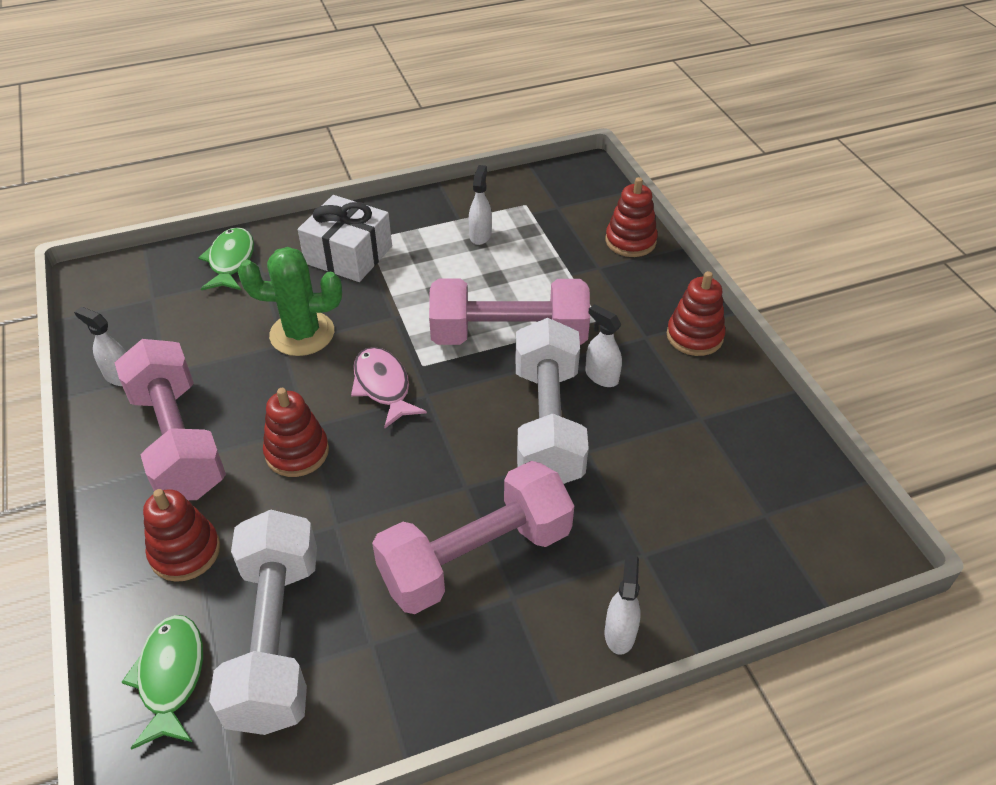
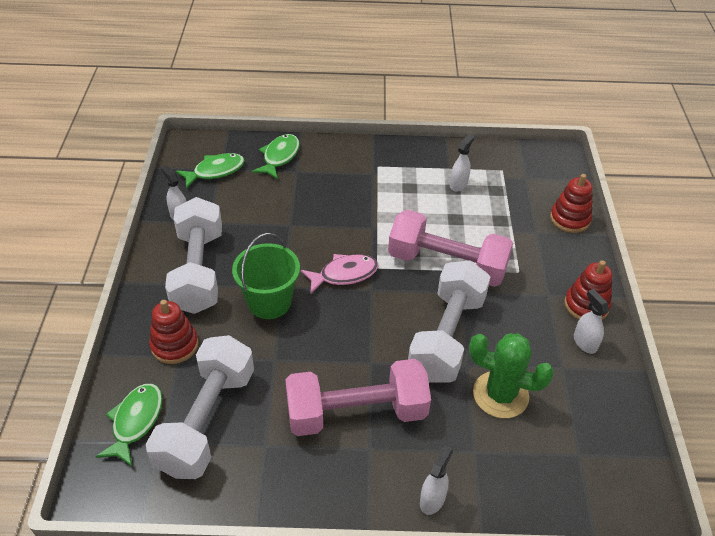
camera: 20 degrees right, 0 degrees up
pink dumbbell [115,339,226,500] -> white dumbbell [165,197,222,314]
green cactus [238,247,342,356] -> green cactus moved to [469,334,554,418]
red stacking toy [263,388,329,477] -> green bucket [232,233,300,319]
white gift [298,195,392,282] -> none
pink fish [351,347,427,428] -> pink fish turned 75 degrees clockwise [301,254,379,293]
white spray bottle [586,304,622,387] -> white spray bottle moved to [574,289,609,354]
none -> green fish [176,153,245,189]

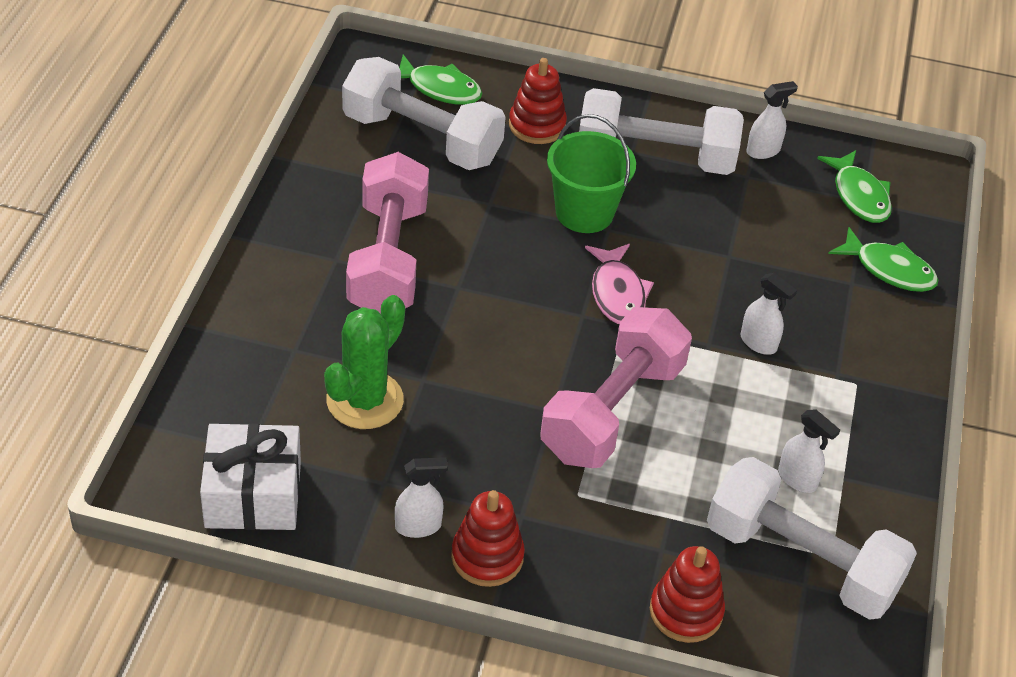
camera: 100 degrees right, 0 degrees up
white dumbbell [408,260,491,383] -> white dumbbell moved to [707,457,917,620]
white spray bottle [420,446,453,515] -> white spray bottle moved to [741,273,797,355]
none -> white gift [200,423,301,530]

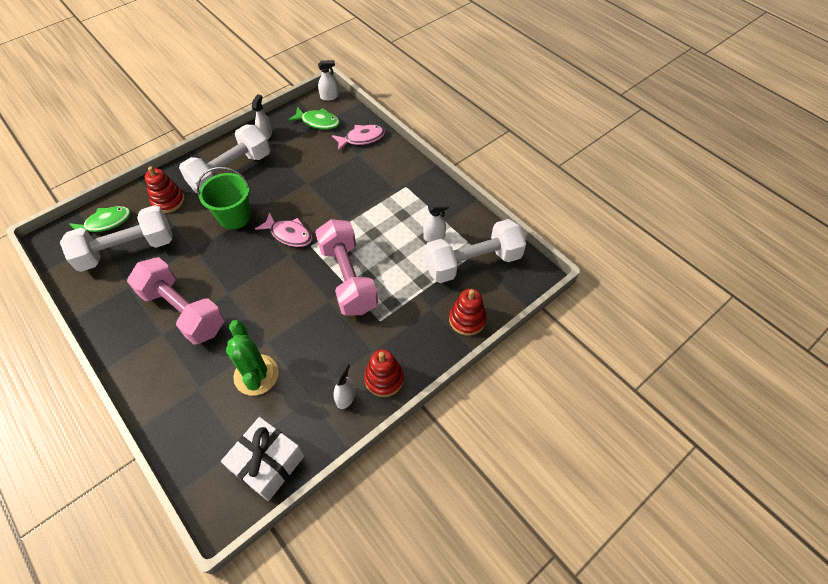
camera: 50 degrees left, 10 degrees up
white spray bottle [741,273,797,355] -> white spray bottle moved to [318,60,338,101]
green fish [828,227,938,292] -> pink fish [332,125,385,151]

